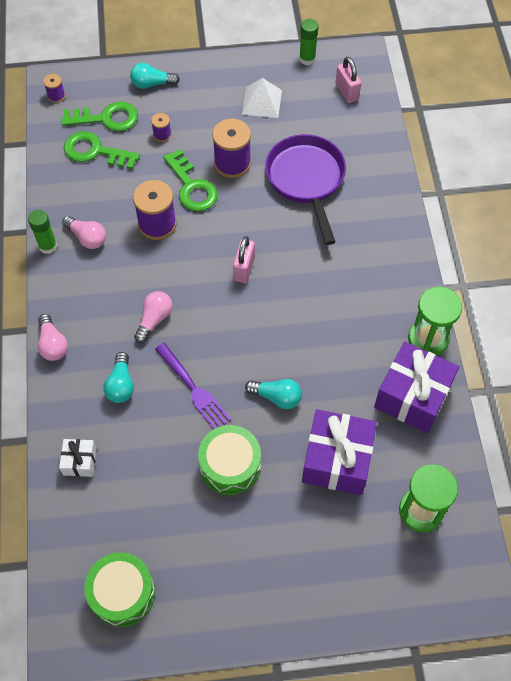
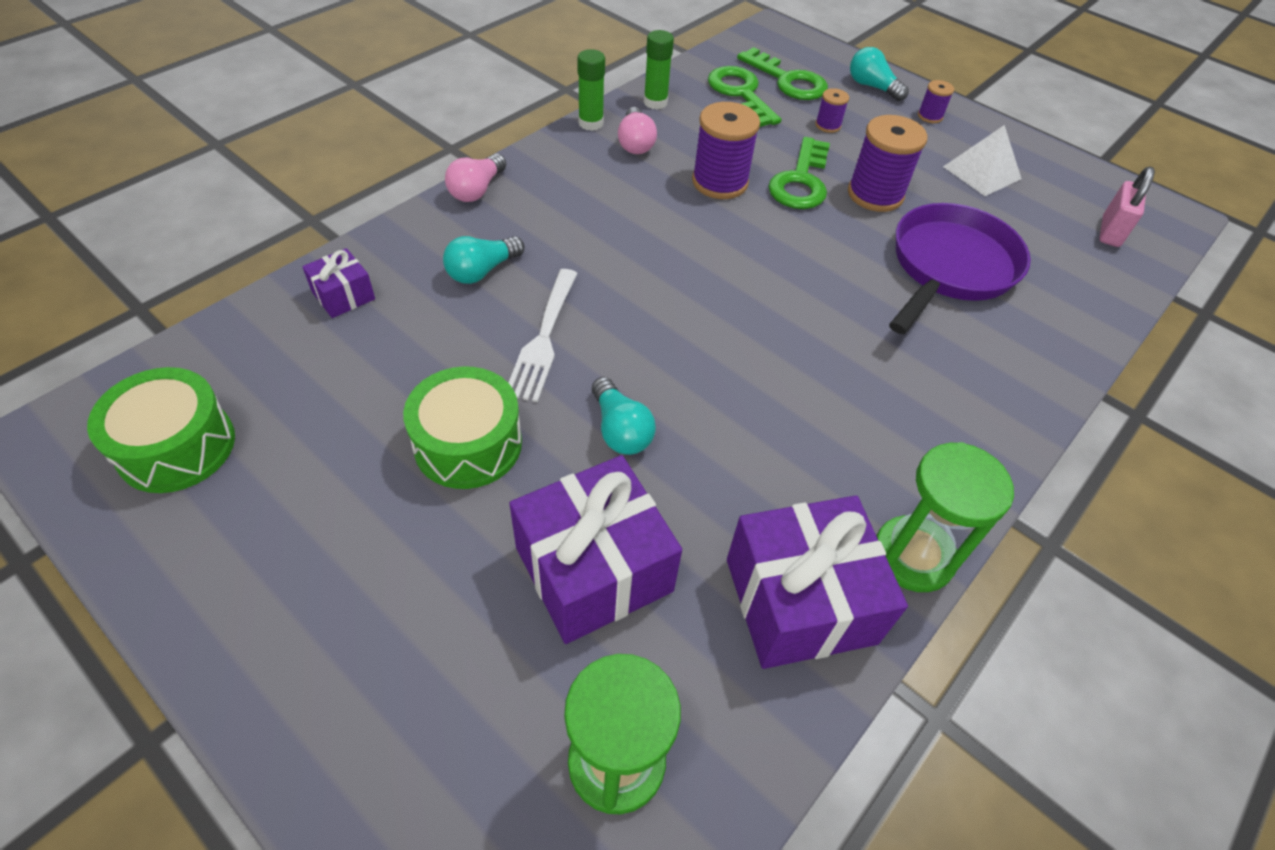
camera: 45 degrees right, 10 degrees down
purple spool [43,74,65,103] -> purple spool moved to [918,80,954,123]
white gift [59,439,97,477] -> purple gift [302,248,375,318]
pink light bulb [134,291,173,343] -> none
purple fork [155,343,231,429] -> white fork [508,269,578,402]
pink padlock [233,236,255,283] -> none
green glue stick [299,19,318,65] -> green glue stick moved to [644,30,674,109]

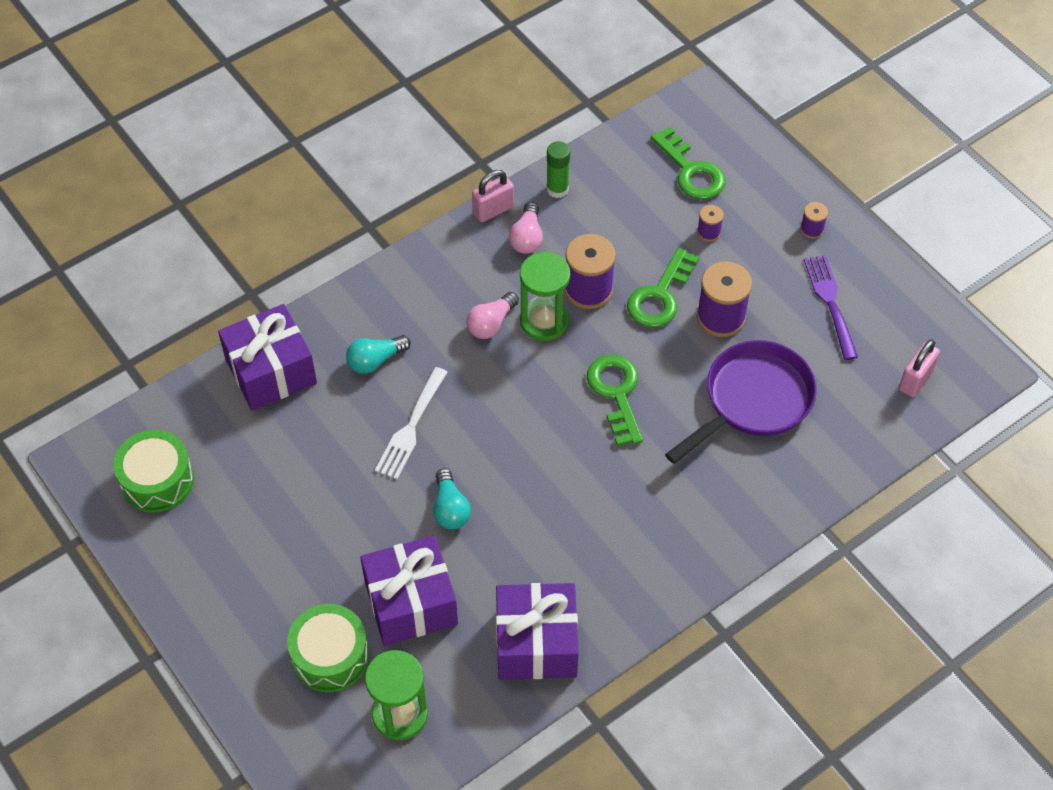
camera: 15 degrees right, 5 degrees up
purple gift [302,248,375,318] -> purple gift [218,304,317,411], size x2.02
green drum [403,366,522,489] -> green drum moved to [287,604,369,692]
pink light bulb [445,154,506,202] -> pink light bulb moved to [466,292,519,339]
green glue stick [577,49,605,131] -> pink padlock [472,170,514,222]
green key [708,66,781,127] -> green key moved to [587,354,643,446]
turquoise light bulb [850,47,909,101] -> none
green hourglass [877,442,1014,592] -> green hourglass moved to [520,252,570,341]
white pyramid [943,125,1021,196] -> purple fork [804,255,858,360]

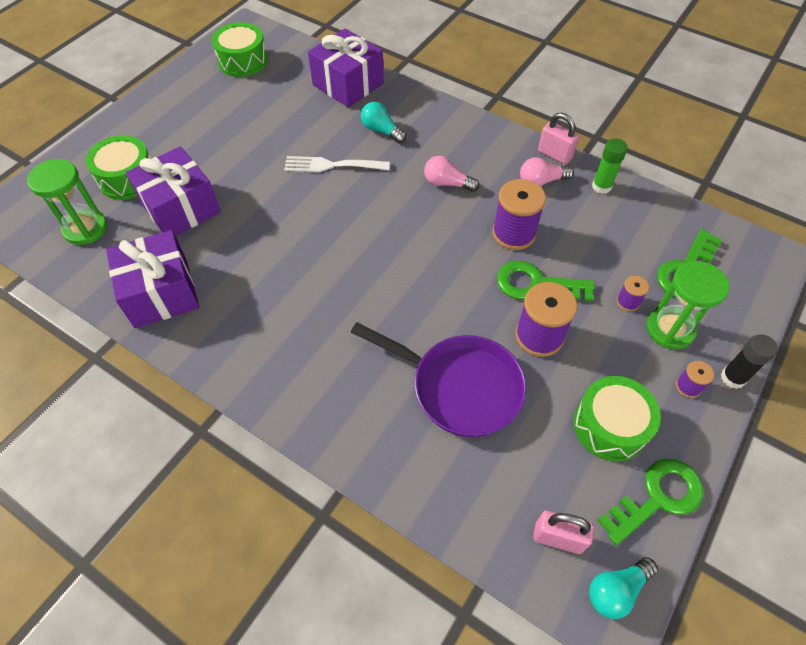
camera: 70 degrees right, 0 degrees up
turquoise light bulb [433,468,471,529] -> turquoise light bulb moved to [589,557,658,619]
green hourglass [520,252,570,341] -> green hourglass moved to [646,261,730,349]
green key [587,354,643,446] -> green key moved to [597,459,704,545]
purple fork [804,255,858,360] -> green drum [573,376,661,461]
none -> black glue stick [721,334,778,389]

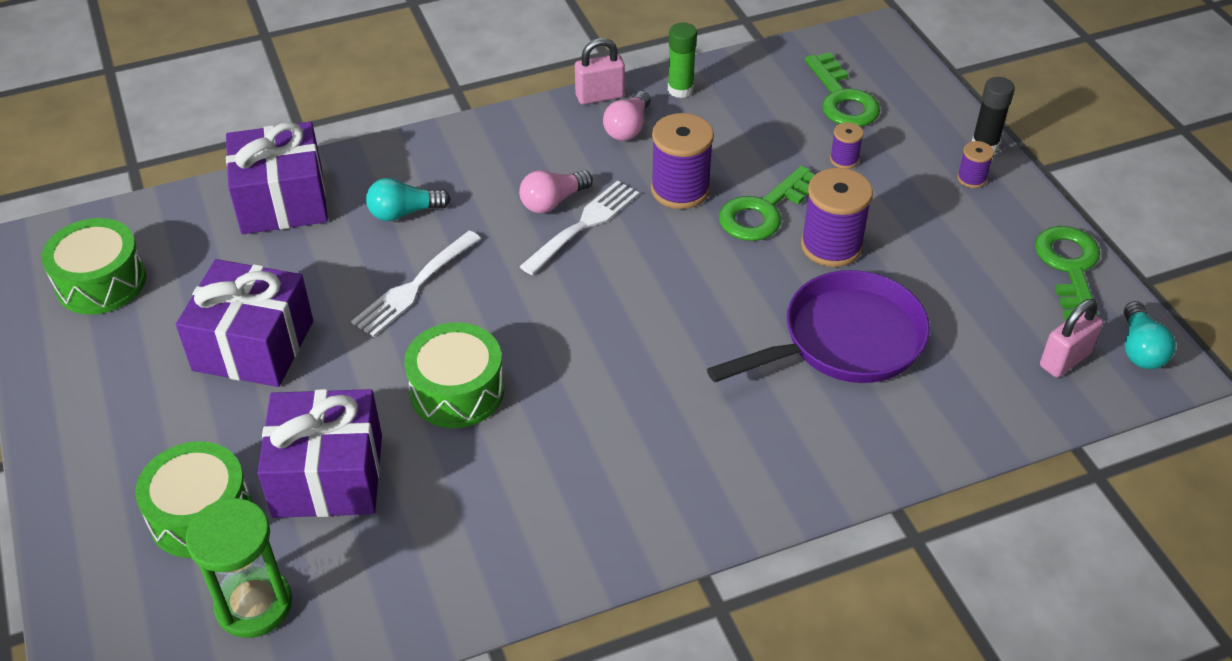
camera: 55 degrees left, 10 degrees down
purple gift [106,230,199,328] -> purple gift moved to [176,259,313,387]
green drum [573,376,661,461] -> green drum moved to [404,322,504,428]
green hourglass [646,261,730,349] -> none
none -> white fork [519,181,639,275]

